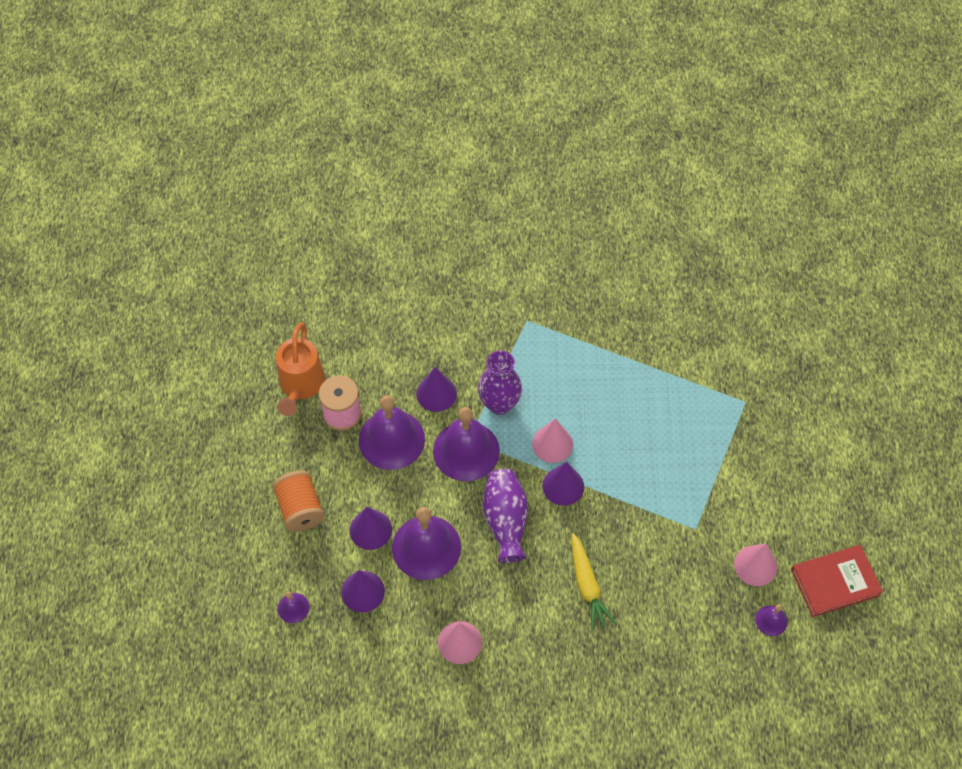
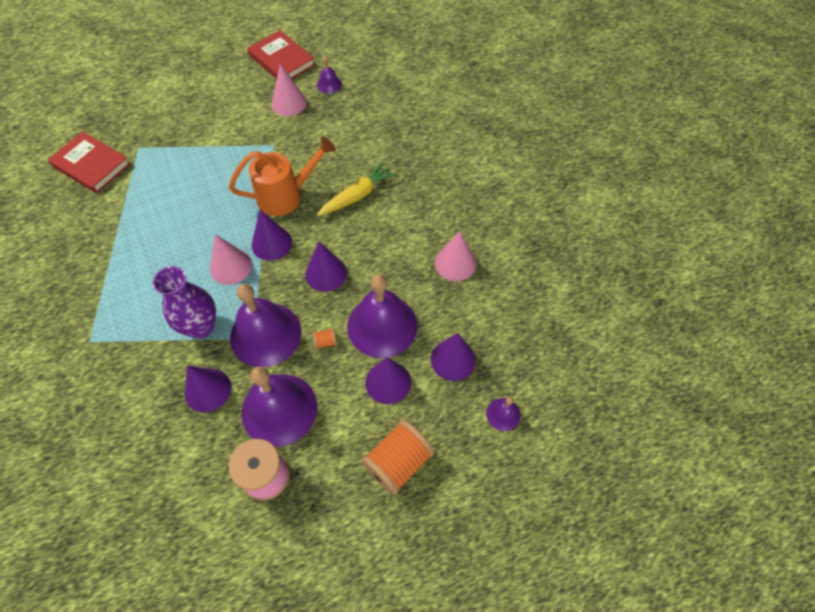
camera: 115 degrees left, 0 degrees up
orange watering can [276,322,325,416] -> orange watering can moved to [229,137,336,216]
purple vase [483,469,528,563] -> purple cone [305,241,347,292]
none -> red book [48,131,131,194]
none -> orange spool [313,328,337,349]

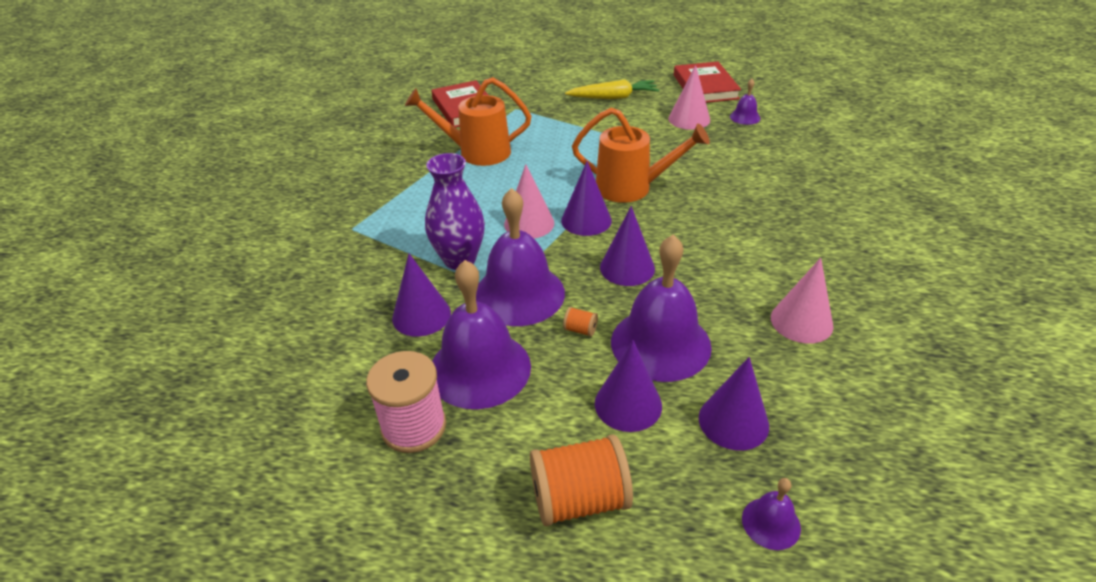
camera: 35 degrees right, 20 degrees down
yellow carrot [317,162,397,216] -> yellow carrot moved to [565,80,659,99]
none -> orange watering can [405,77,531,166]

